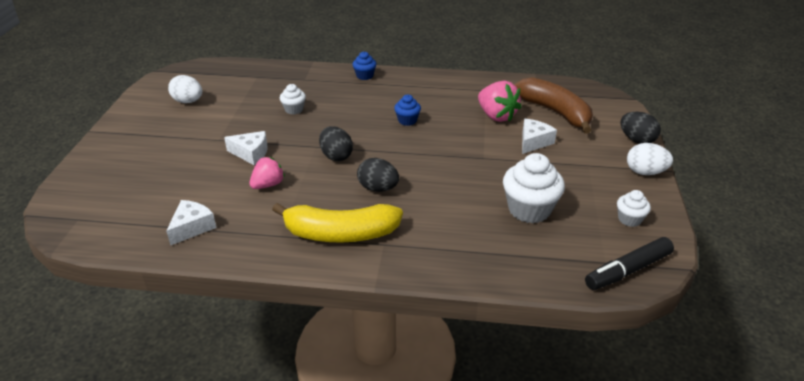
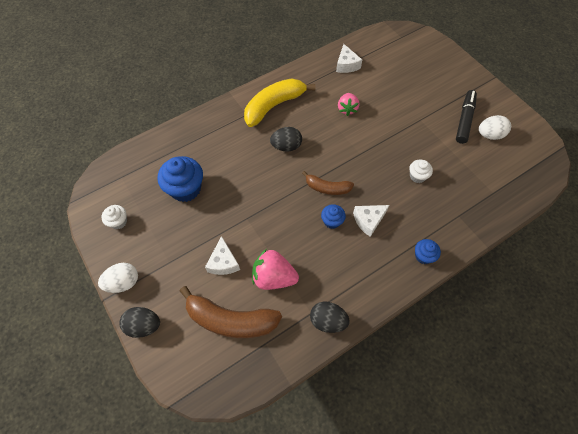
camera: 140 degrees right, 25 degrees up
white cheese [224,131,268,165] -> white cheese moved to [353,205,389,237]
black egg [319,126,353,161] -> black egg moved to [310,301,350,333]
white cupcake [503,153,565,223] -> blue cupcake [157,156,203,202]
black marker [585,237,674,290] -> black marker moved to [456,90,477,144]
none -> brown banana [302,171,354,195]

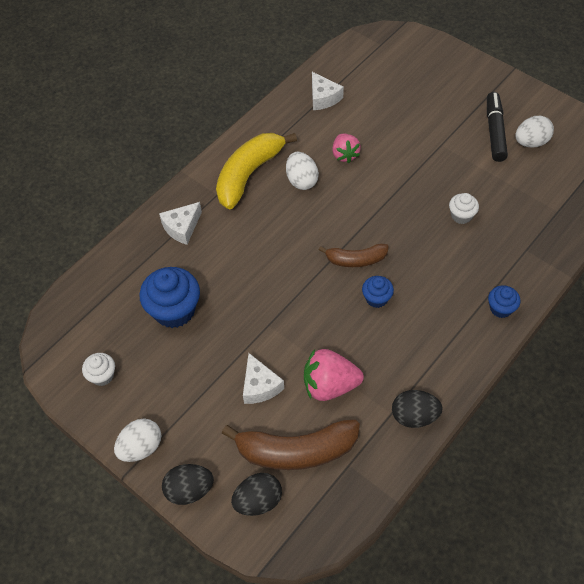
camera: 15 degrees left, 5 degrees down
black egg [270,127,302,152] -> black egg moved to [231,473,282,516]
white cheese [353,205,389,237] -> white cheese moved to [159,202,202,245]
none -> white egg [286,152,319,190]

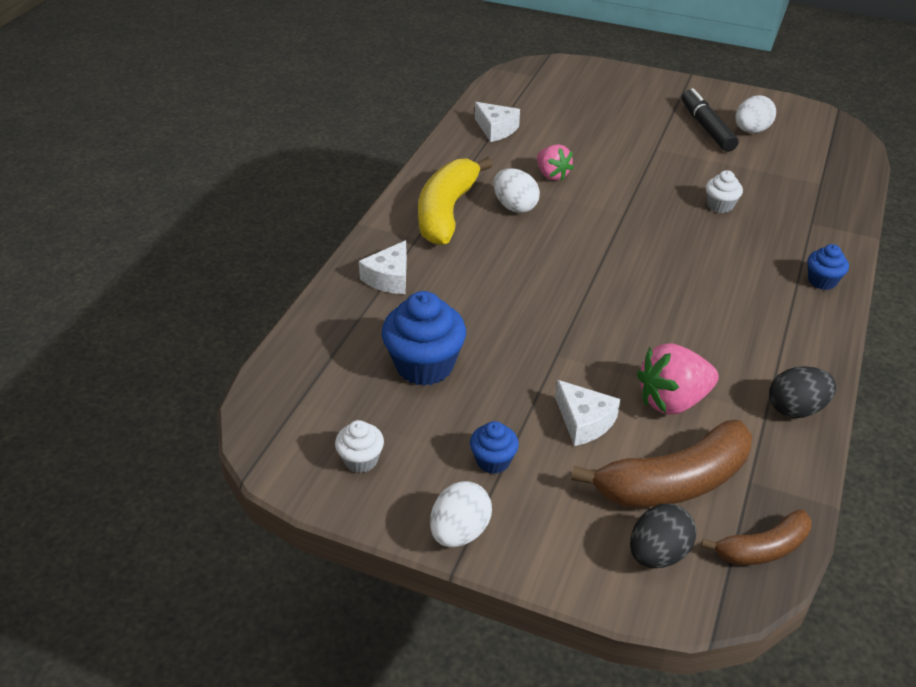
camera: 20 degrees left, 15 degrees down
black egg [162,464,214,505] -> none
brown banana [319,244,389,267] -> brown banana moved to [701,509,812,565]
blue cupcake [362,276,394,308] -> blue cupcake moved to [470,421,519,474]

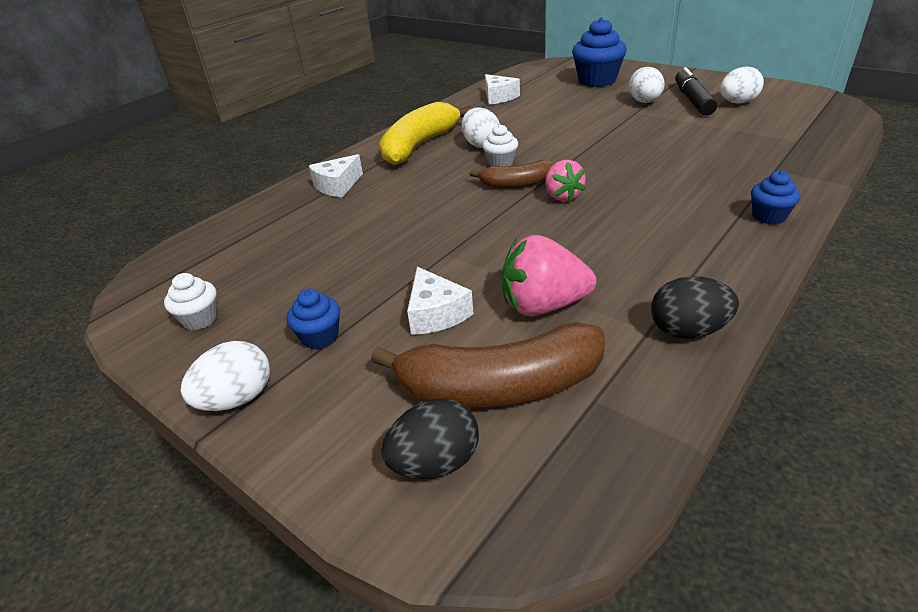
camera: 20 degrees right, 5 degrees down
blue cupcake [382,291,466,386] -> blue cupcake moved to [572,17,627,87]
pink strawberry [537,144,574,180] -> pink strawberry moved to [545,160,586,202]
brown banana [701,509,812,565] -> brown banana moved to [470,160,555,188]
white cupcake [706,170,743,213] -> white cupcake moved to [482,124,518,166]
none -> white egg [629,67,665,103]

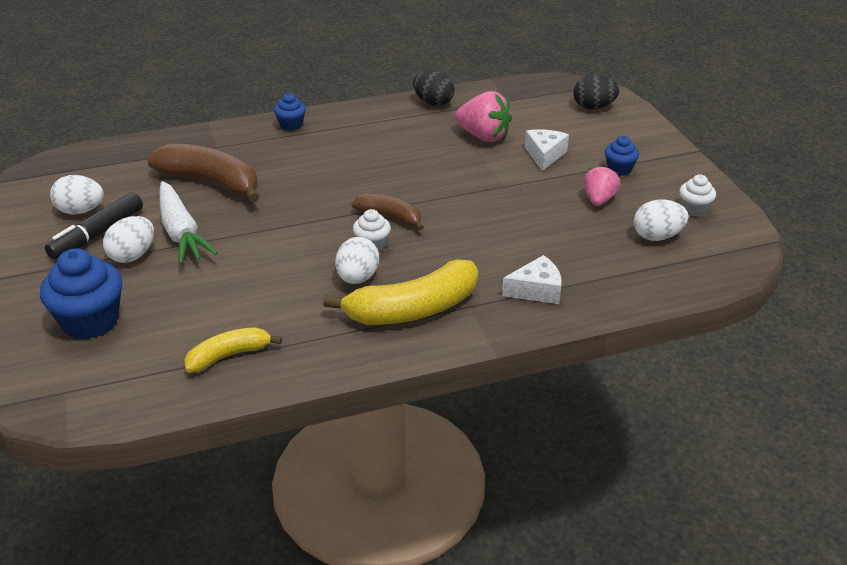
camera: 150 degrees left, 0 degrees up
white egg [181,341,270,411] -> white egg moved to [634,199,688,241]
brown banana [371,322,605,407] -> brown banana moved to [147,144,259,203]
white cheese [485,74,520,105] -> yellow banana [184,327,282,373]
pink strawberry [545,160,586,202] -> pink strawberry moved to [584,165,620,206]
none -> white carrot [159,181,218,264]

